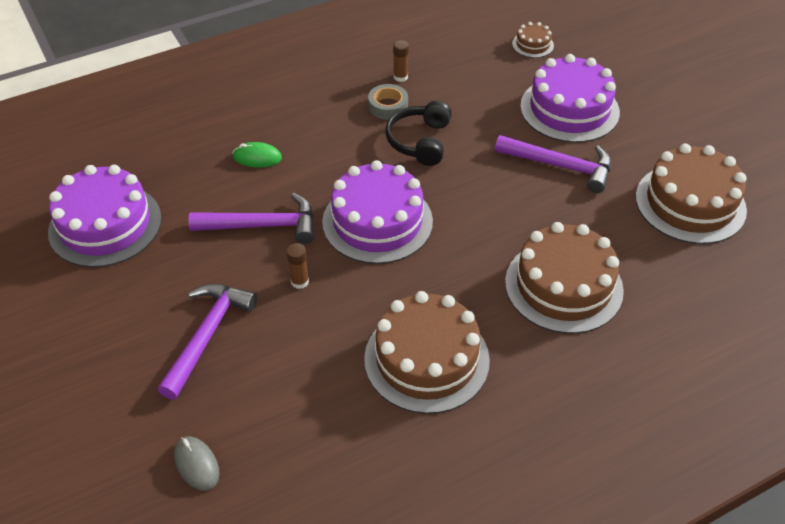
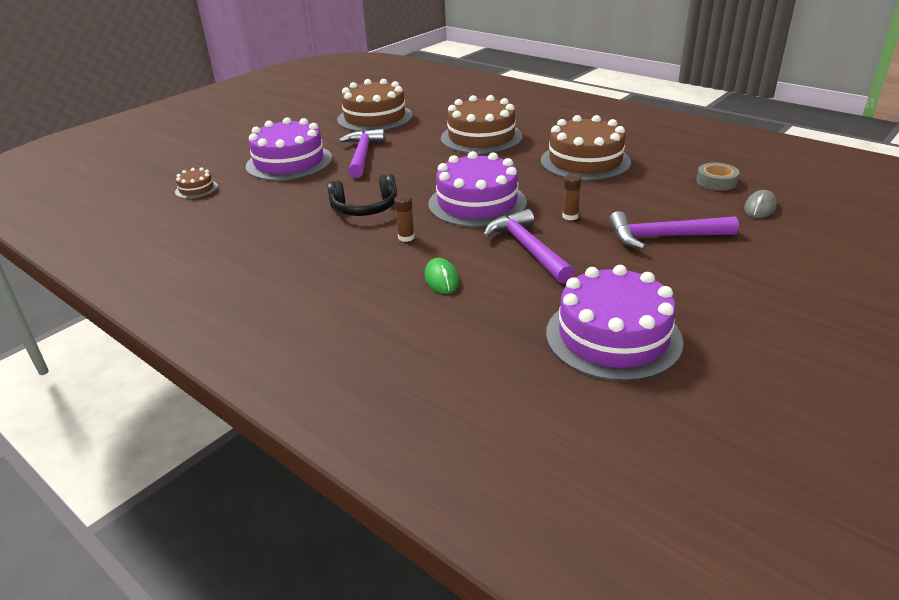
camera: 110 degrees left, 15 degrees down
grey tape [368,84,408,120] -> grey tape moved to [696,163,740,190]
brown glue stick [393,40,409,82] -> brown glue stick moved to [394,194,415,242]

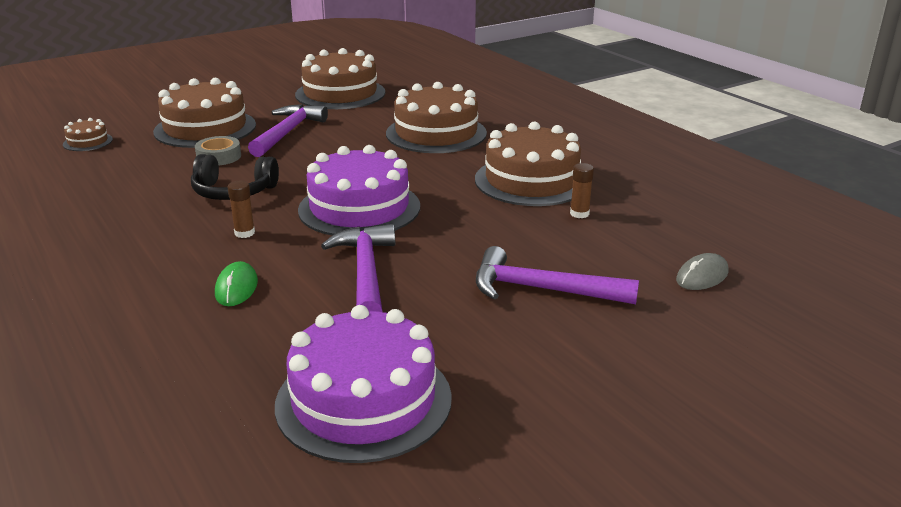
camera: 15 degrees right, 5 degrees down
purple cake [246,117,332,181] -> brown cake [153,78,256,148]
brown glue stick [562,174,582,220] -> brown glue stick moved to [570,163,594,218]
grey tape [696,163,740,190] -> grey tape moved to [195,136,241,165]

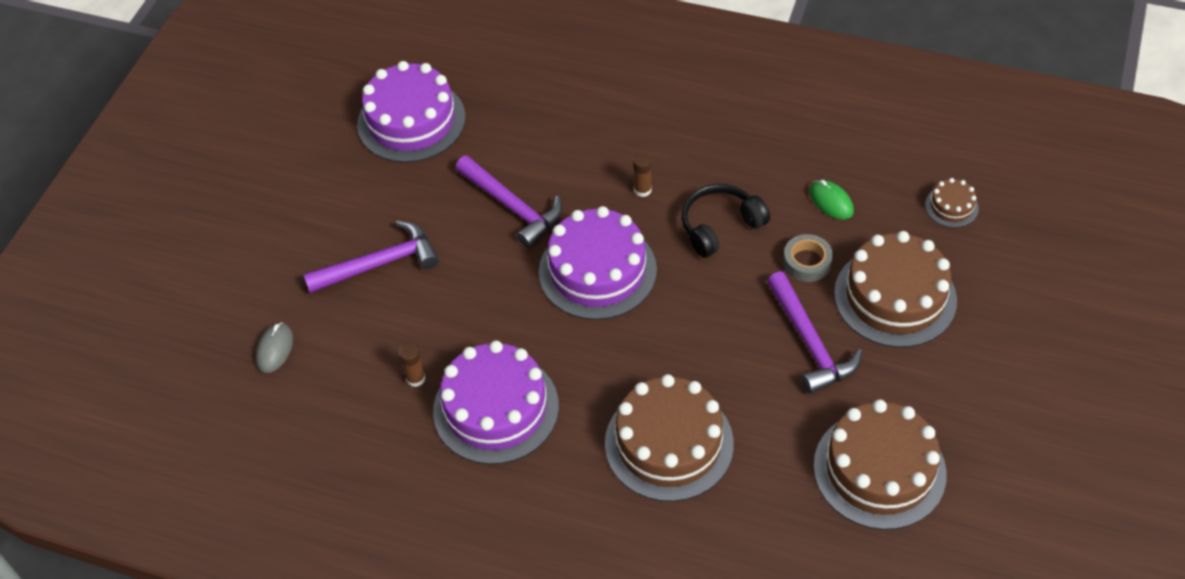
camera: 145 degrees right, 25 degrees up
green mouse [215,261,258,306] -> green mouse moved to [809,180,854,220]
brown cake [475,121,581,206] -> purple cake [433,341,559,465]

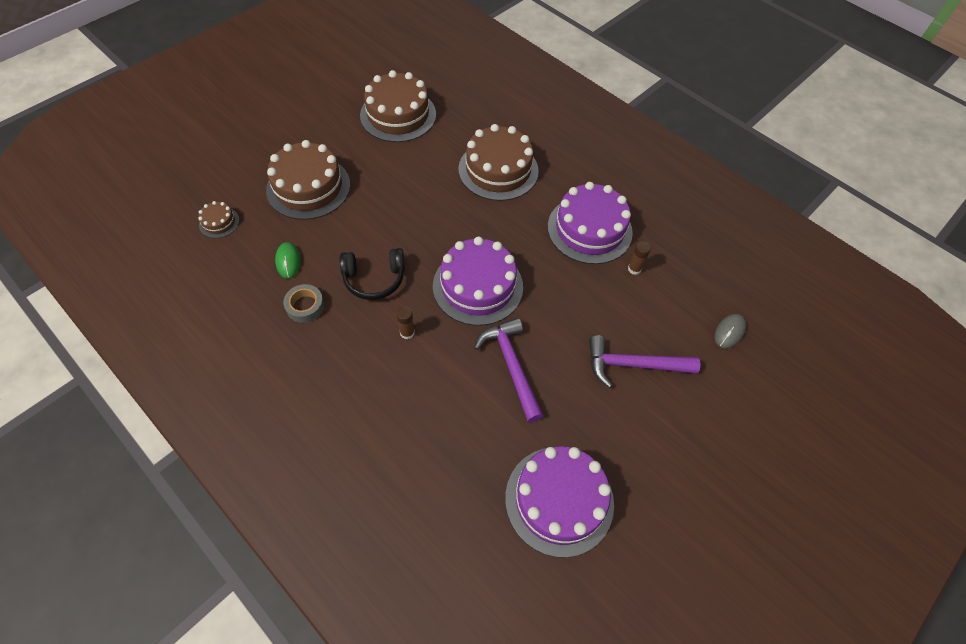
camera: 160 degrees left, 5 degrees up
purple hammer [767,271,862,394] -> none
grey tape [783,234,833,282] -> grey tape moved to [283,284,325,323]

